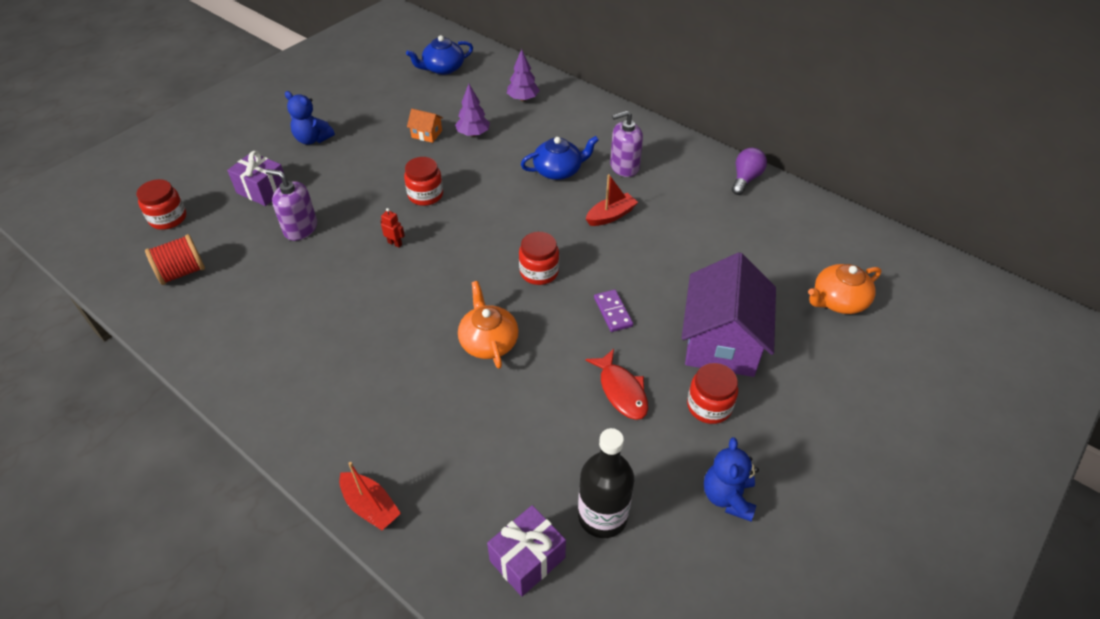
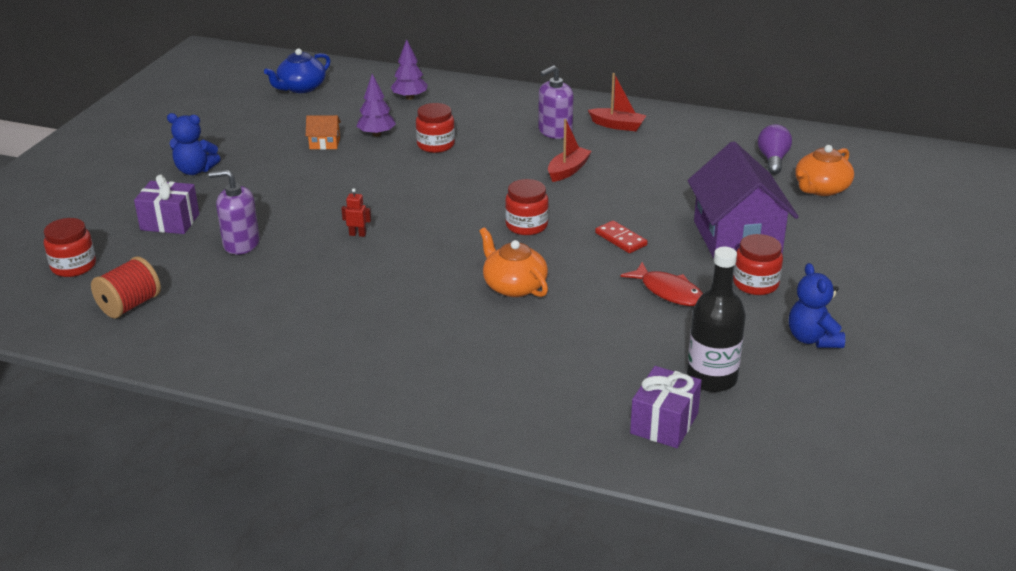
camera: 20 degrees left, 15 degrees down
red boat [339,462,401,530] -> red boat moved to [588,73,647,131]
red jar [404,157,443,206] -> red jar moved to [416,103,455,153]
blue teapot [521,136,599,180] -> none
purple domino [594,289,633,332] -> red domino [595,221,648,253]
purple light bulb [732,148,767,195] -> purple light bulb moved to [758,124,792,174]

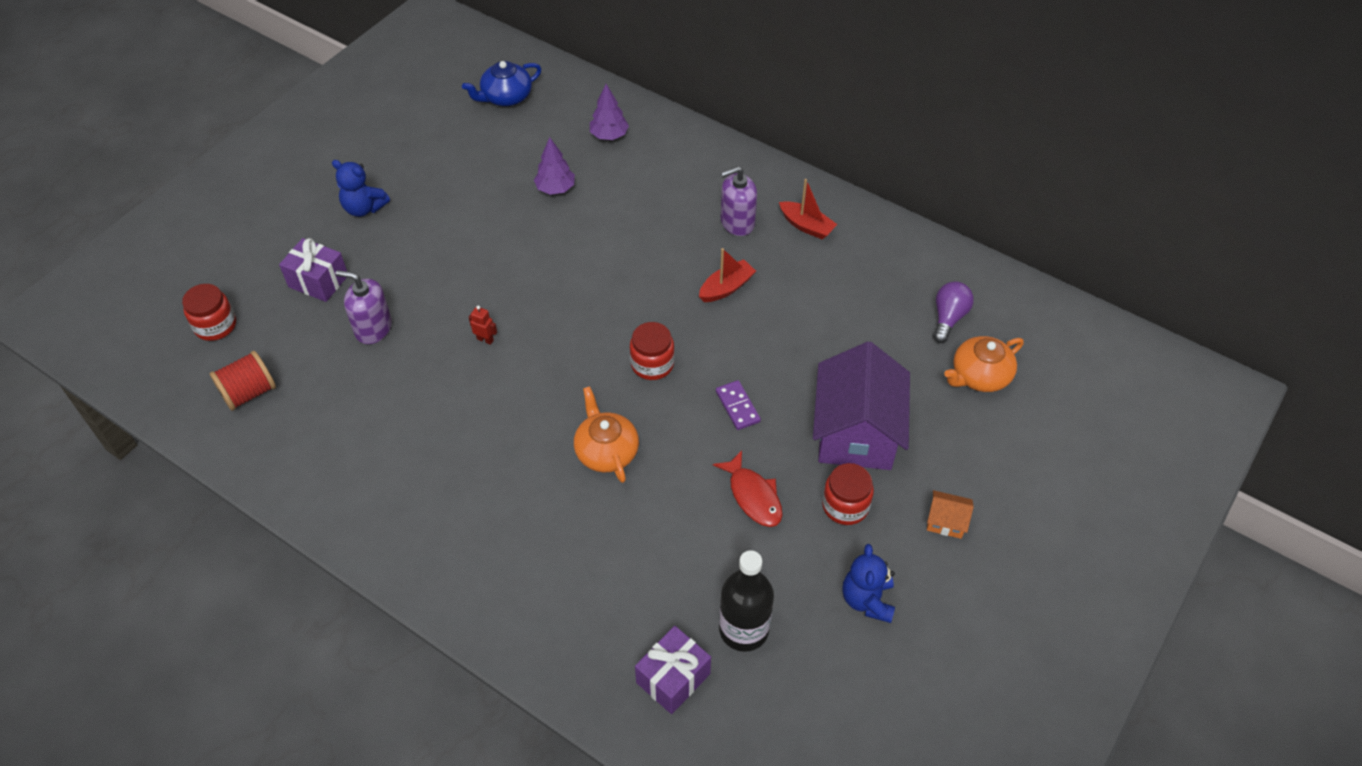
camera: 15 degrees right, 20 degrees up
orange house [306,115,341,150] -> orange house moved to [927,490,974,539]
red jar [416,103,455,153] -> none
red domino [595,221,648,253] -> purple domino [716,380,761,430]

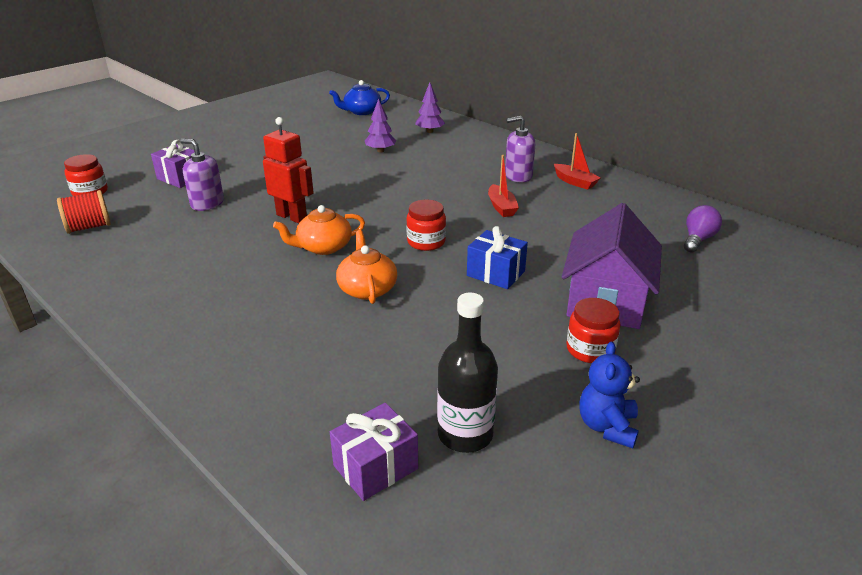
camera: 10 degrees right, 20 degrees down
blue teddy bear [332,160,390,217] -> none
red robot [469,306,497,345] -> red robot [263,117,314,223], size x2.31
red boat [699,248,756,302] -> red boat turned 105 degrees clockwise [488,155,519,217]
red fish [713,450,783,527] -> none
purple domino [716,380,761,430] -> blue gift [467,226,528,289]
orange house [927,490,974,539] -> none
orange teapot [944,336,1024,392] -> orange teapot moved to [273,205,365,255]

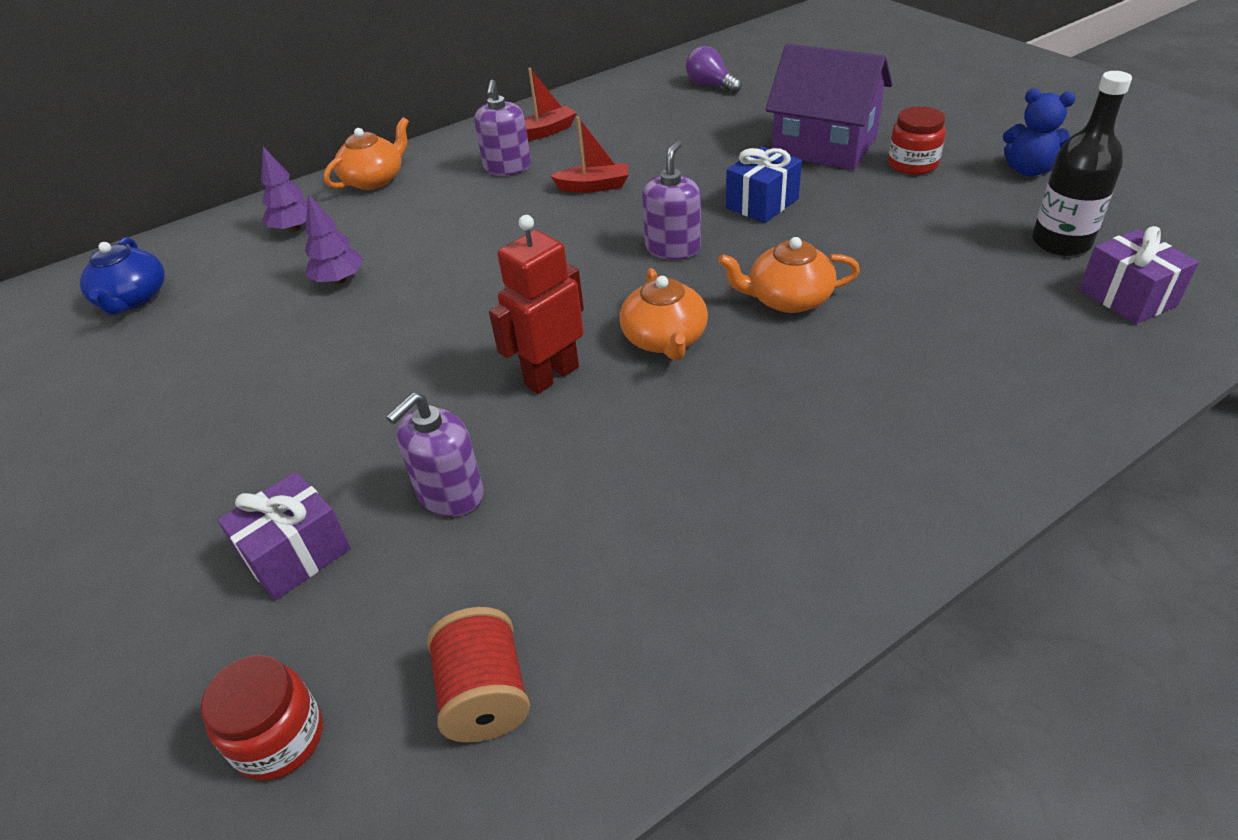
camera: 75 degrees left, 10 degrees up
red jar [406,199,446,251] -> purple soap dispenser [642,141,701,260]
none -> orange teapot [324,117,409,190]

